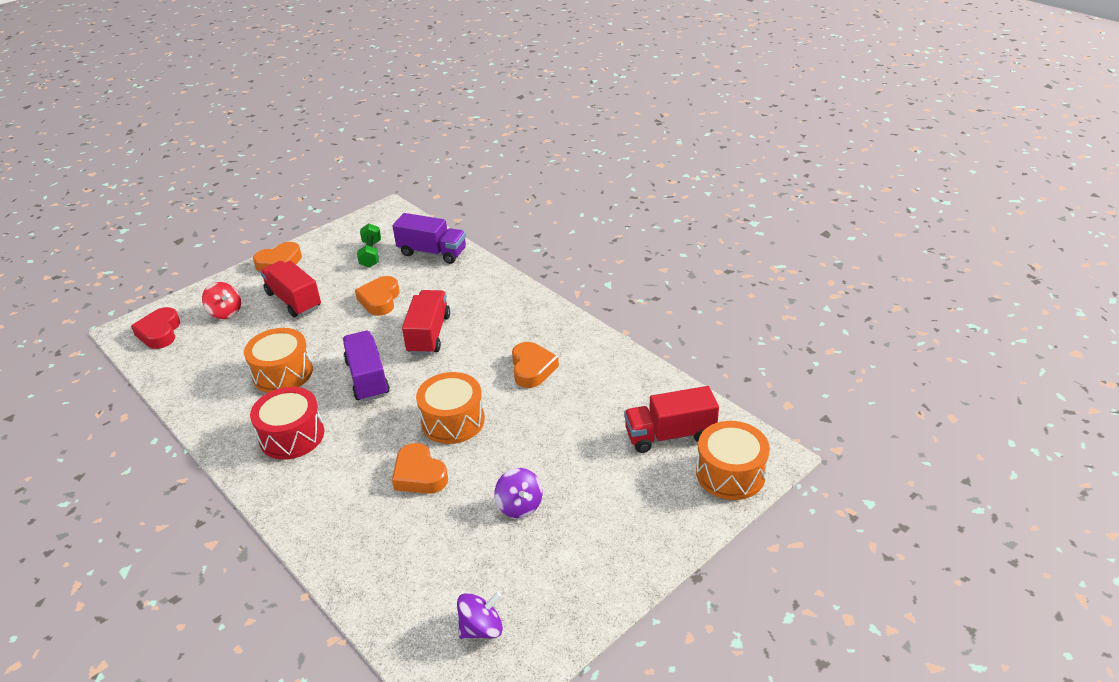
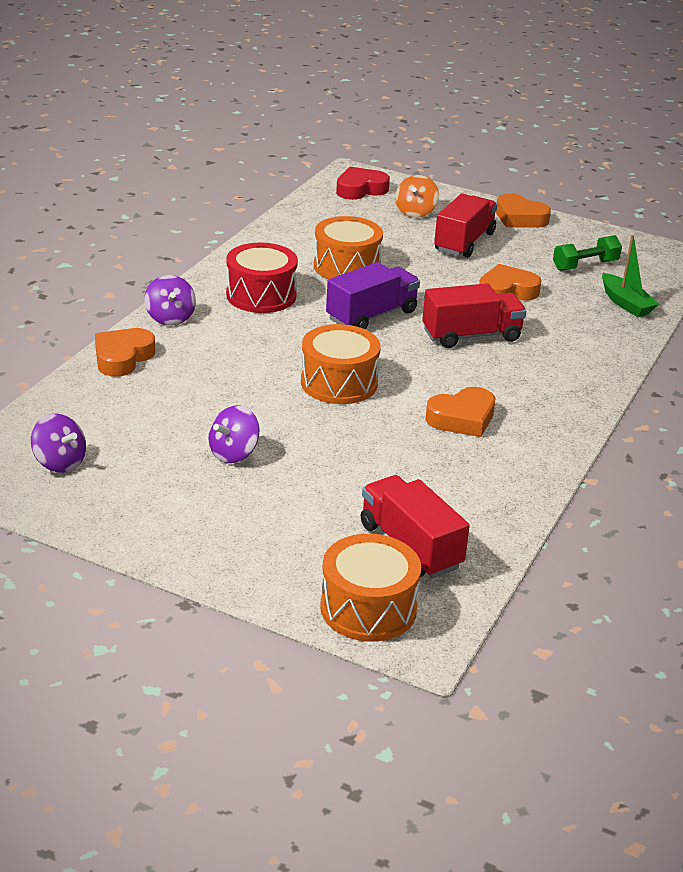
camera: 65 degrees right, 5 degrees down
red spinning top [202,282,241,319] -> orange spinning top [395,175,439,218]
orange heart [392,443,448,494] -> orange heart moved to [95,328,155,377]
purple truck [393,213,466,264] -> green boat [602,235,659,317]
none -> purple spinning top [144,275,196,326]

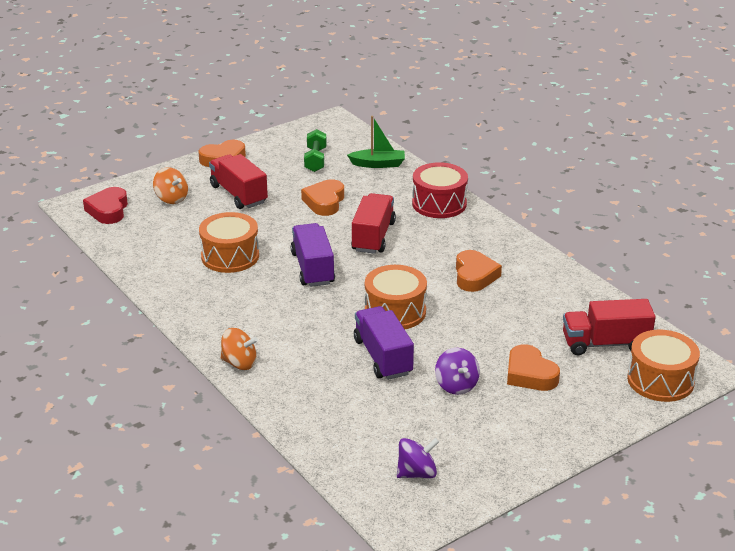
camera: 60 degrees left, 0 degrees up
orange heart [95,328,155,377] -> orange heart moved to [507,344,560,391]
purple spinning top [144,275,196,326] -> orange spinning top [221,328,258,370]
red drum [226,243,298,313] -> red drum moved to [412,162,468,218]
none -> purple truck [354,306,414,380]

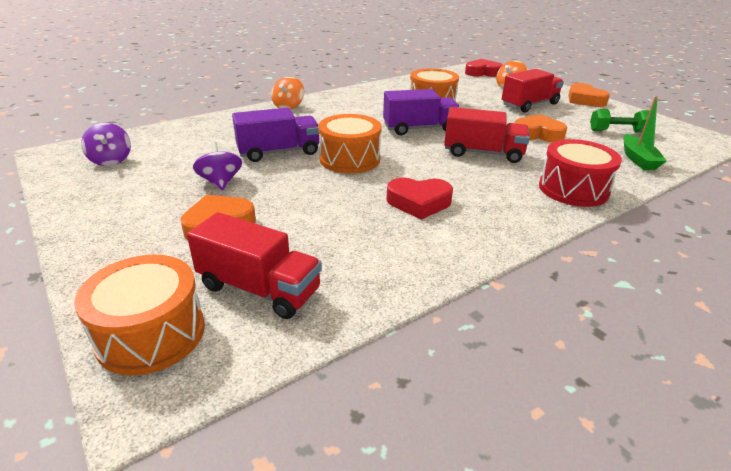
camera: 90 degrees right, 0 degrees up
purple spinning top [435,348,480,395] -> purple spinning top turned 90 degrees clockwise [193,141,242,190]
orange heart [456,250,502,292] -> red heart [386,178,453,220]
red truck [563,299,656,355] -> red truck turned 120 degrees clockwise [187,212,322,319]

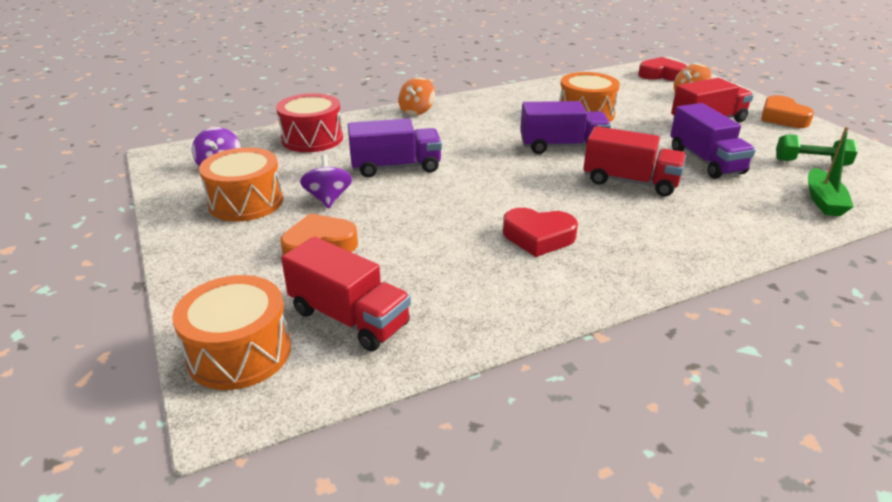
camera: 10 degrees right, 0 degrees up
orange drum [318,114,382,173] -> orange drum moved to [199,147,283,221]
orange heart [515,114,568,142] -> purple truck [670,103,756,179]
red drum [539,139,622,207] -> red drum moved to [276,93,343,152]

